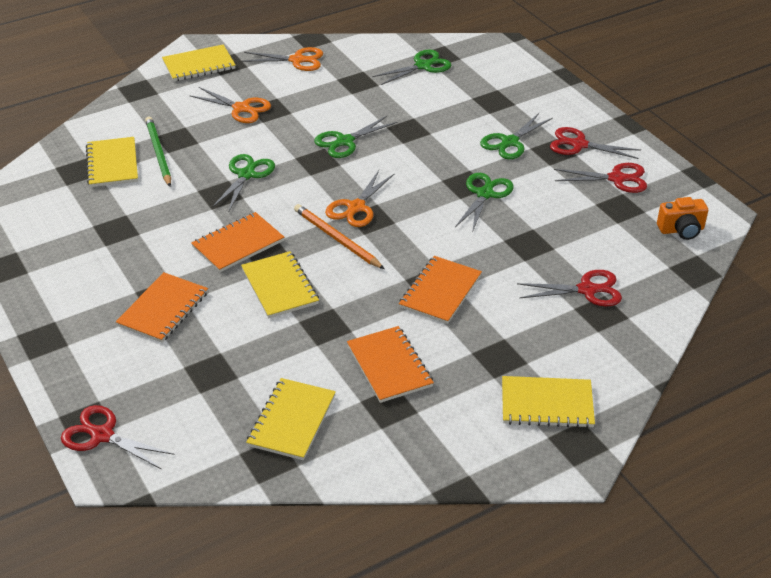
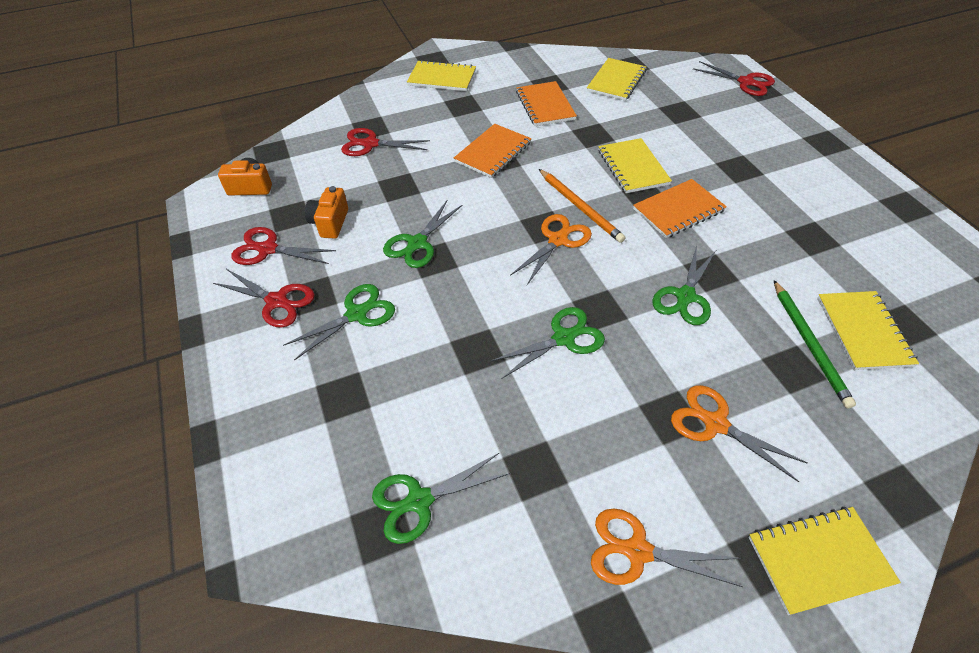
camera: 170 degrees left, 10 degrees up
orange notebook [116,272,208,343] -> none
none -> orange camera [305,186,348,239]

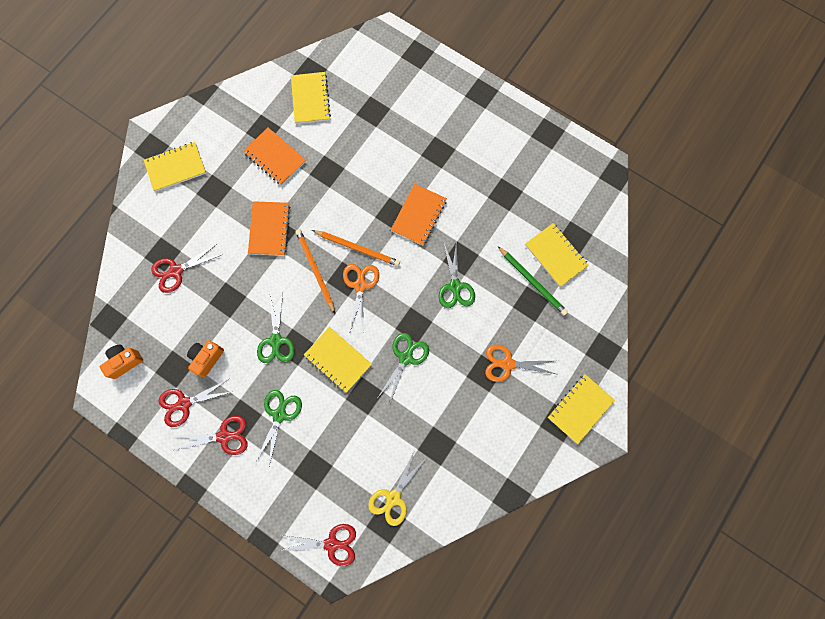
camera: 35 degrees left, 25 degrees up
orange camera [305,186,348,239] -> orange camera turned 60 degrees clockwise [187,340,224,377]
green scissors [372,452,510,544] -> yellow scissors [368,450,427,526]
orange scissors [591,509,743,587] -> none
yellow notebook [599,138,672,193] -> yellow notebook moved to [304,327,372,393]
red scissors [693,61,775,96] -> red scissors moved to [279,524,356,566]
none -> orange pencil [295,229,335,314]

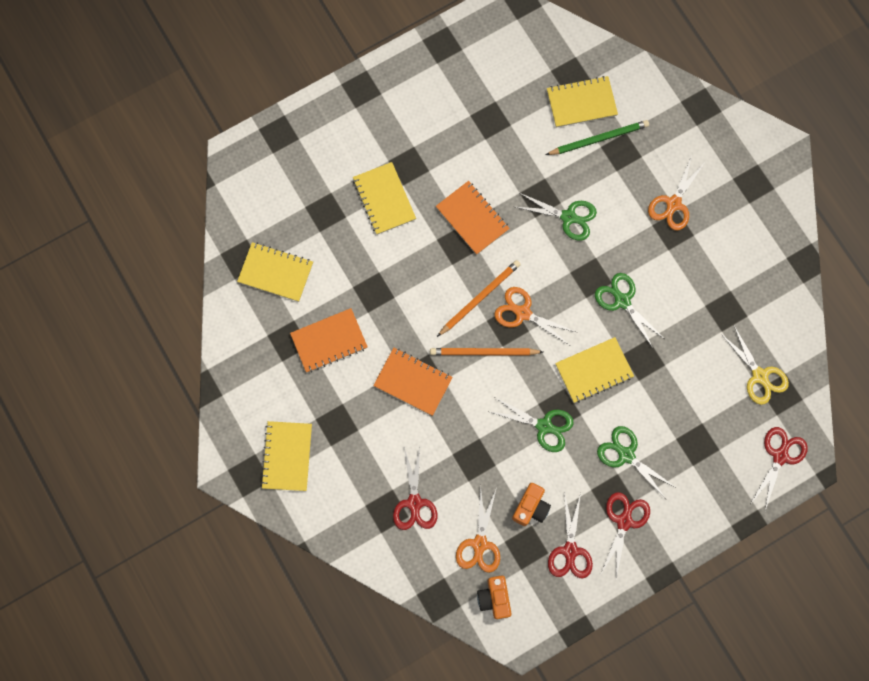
camera: 65 degrees left, 0 degrees up
orange camera [187,340,224,377] -> orange camera turned 120 degrees counterclockwise [512,483,551,526]
yellow notebook [548,374,615,444] -> yellow notebook moved to [353,162,416,235]
none -> orange scissors [456,486,500,573]

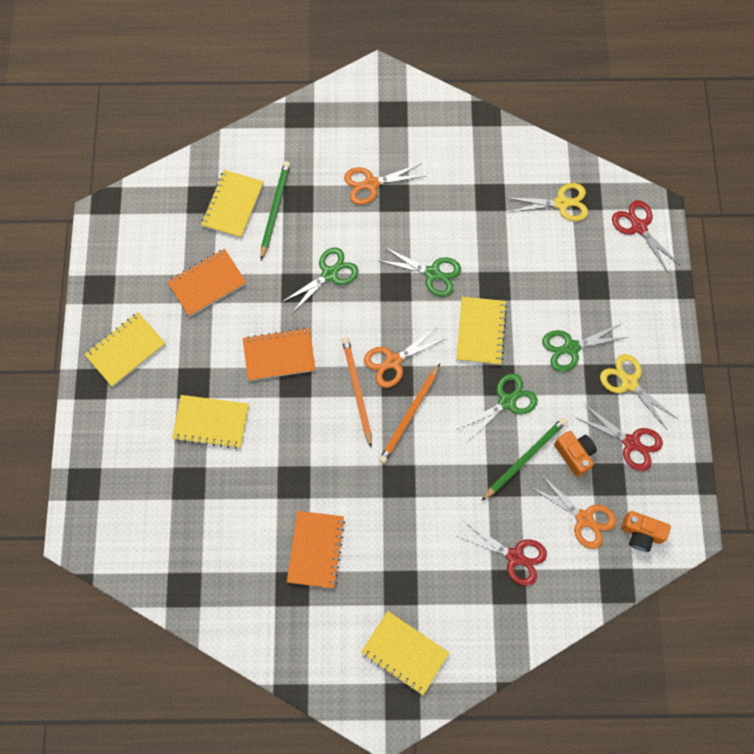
camera: 60 degrees left, 5 degrees down
yellow notebook [237,242,313,302] -> yellow notebook moved to [84,312,166,387]
orange notebook [373,348,453,416] -> orange notebook moved to [167,249,247,317]
green scissors [595,273,665,348] -> green scissors turned 150 degrees counterclockwise [377,247,461,297]
red scissors [601,492,650,579] -> yellow scissors [600,354,679,429]
orange scissors [648,155,706,230] -> orange scissors turned 105 degrees clockwise [344,163,425,205]
none -> green pencil [482,418,567,501]

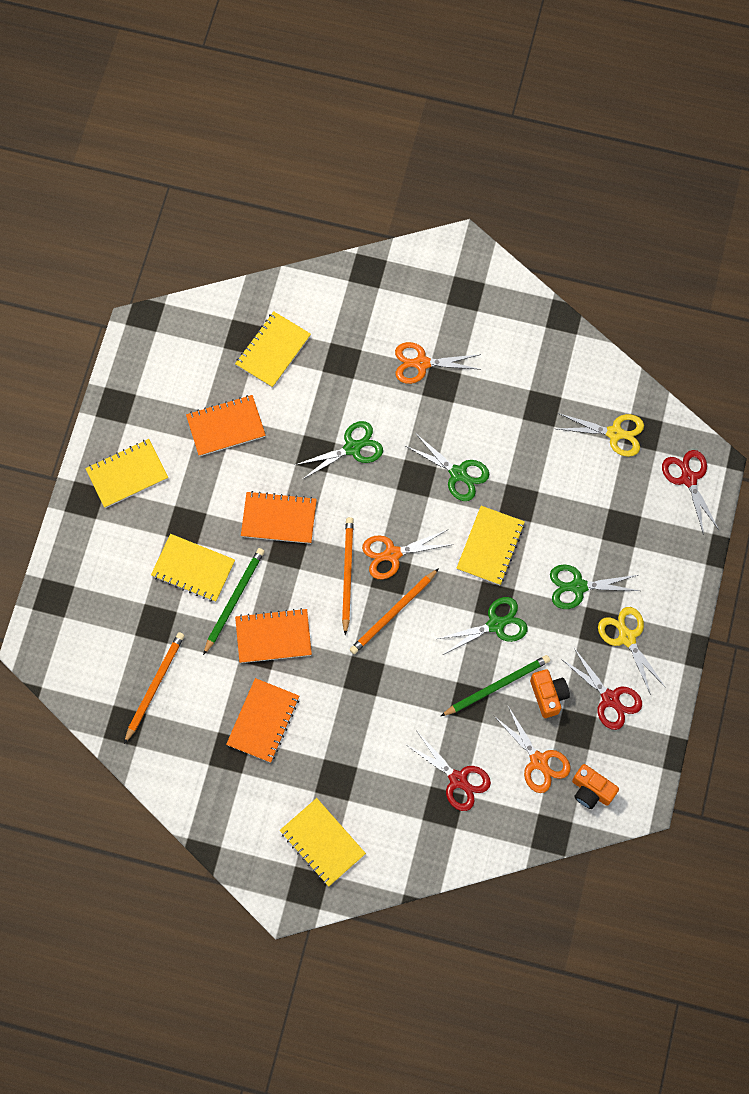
camera: 15 degrees right, 0 degrees up
green pencil [261,161,290,260] -> green pencil moved to [203,548,265,655]
none -> orange pencil [124,632,185,744]
none -> orange notebook [235,608,312,663]

